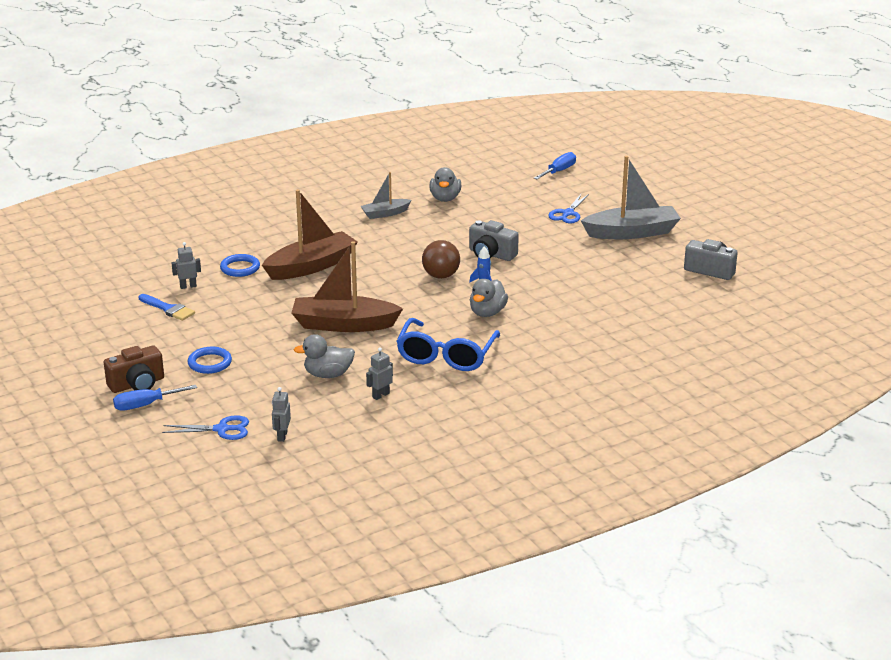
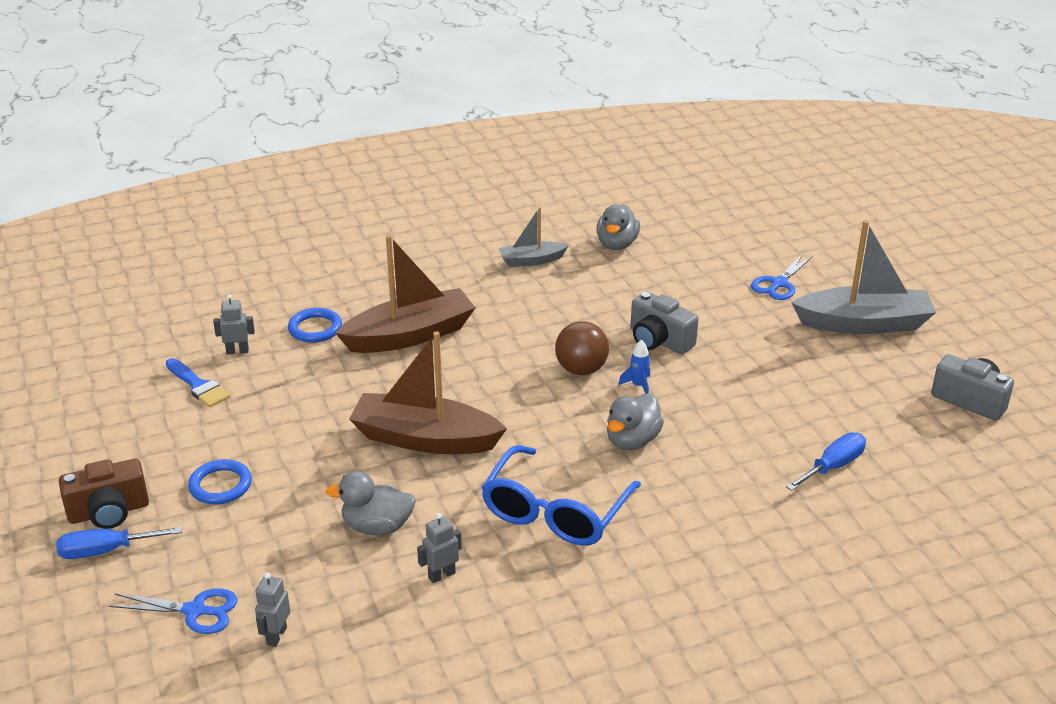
camera: 10 degrees right, 5 degrees up
blue screwdriver [534,152,576,179] -> blue screwdriver moved to [786,433,866,491]

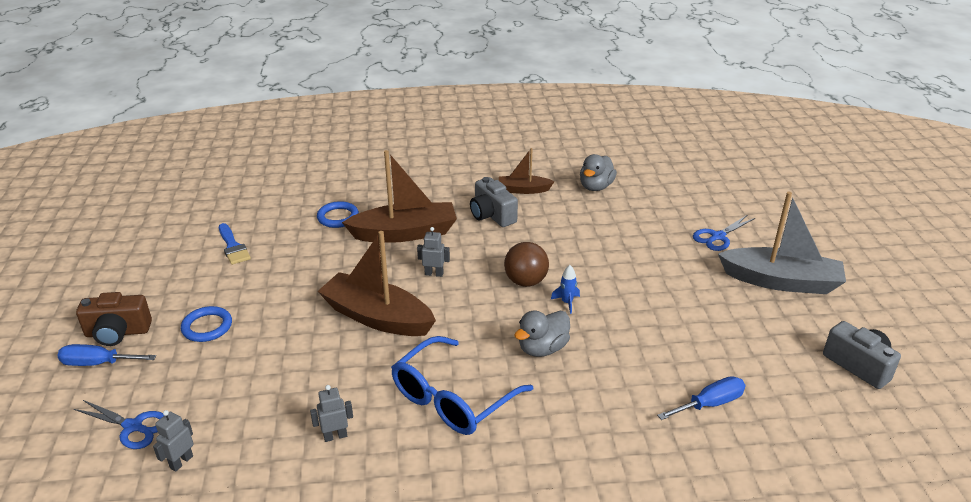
camera: 15 degrees right, 0 degrees up
grey robot [213,294,255,354] -> grey robot moved to [417,227,450,277]
grey duck [326,471,416,535] -> none
grey boat [498,207,569,267] -> brown boat [499,148,555,194]
grey camera [631,291,699,354] -> grey camera moved to [470,177,518,227]

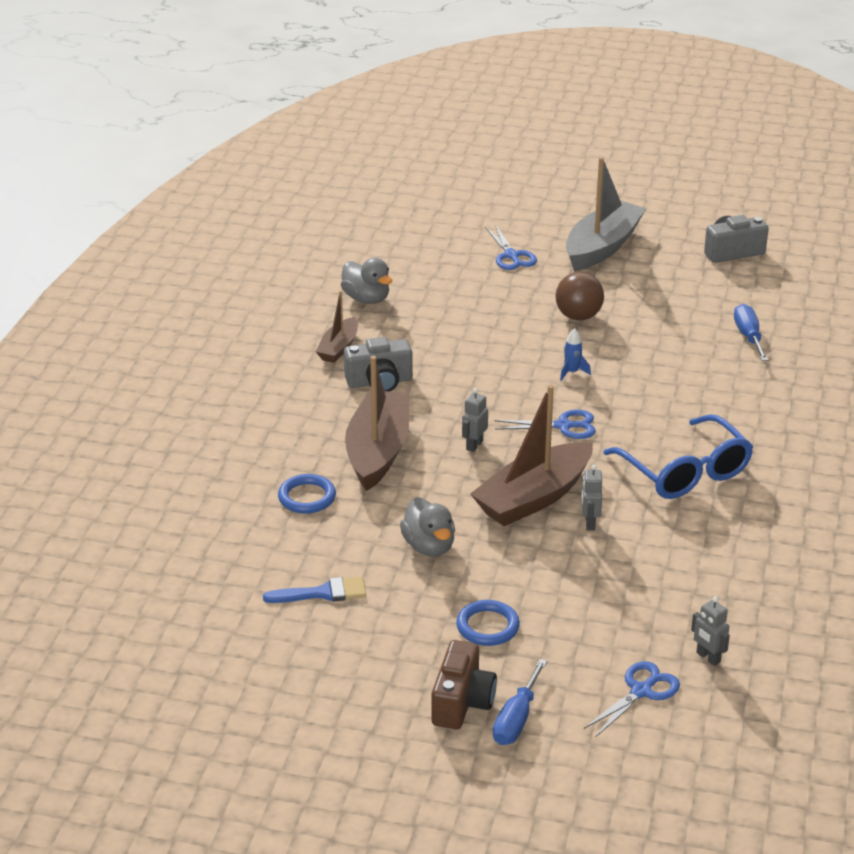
camera: 70 degrees left, 0 degrees up
grey robot [310,385,353,442] -> grey robot moved to [581,465,602,531]
brown ball [504,242,549,287] -> brown ball moved to [556,272,604,321]
grey duck [514,310,570,357] -> grey duck moved to [400,497,455,556]
none -> blue scissors [494,409,596,439]

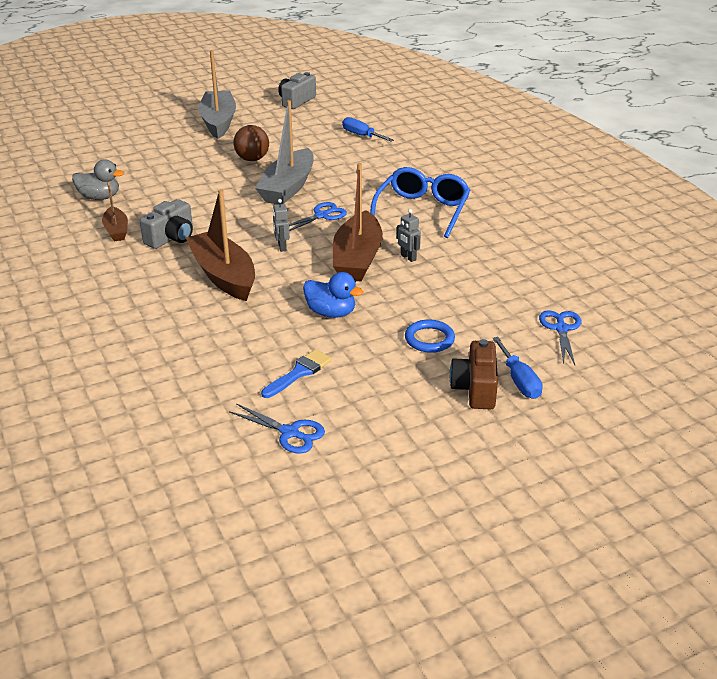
camera: 40 degrees left, 0 degrees up
blue ring [278,474,336,514] -> none
grey duck [400,497,455,556] -> blue duck [303,272,364,318]
brown camera [431,640,497,729] -> brown camera turned 150 degrees counterclockwise [449,339,498,409]
blue scissors [485,224,537,270] -> blue scissors moved to [229,403,325,454]
blue rocket [560,328,591,381] -> grey boat [255,100,313,205]
blue glasses [603,414,753,499] -> blue glasses turned 90 degrees counterclockwise [370,167,470,238]
grey robot [691,596,730,666] -> none

